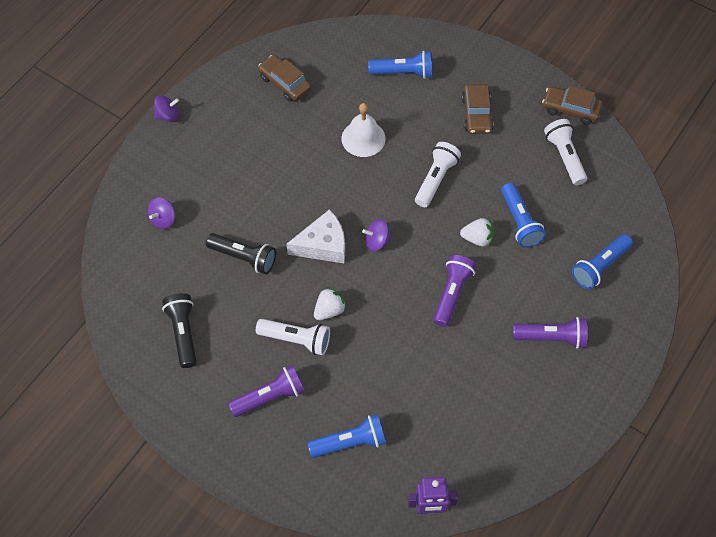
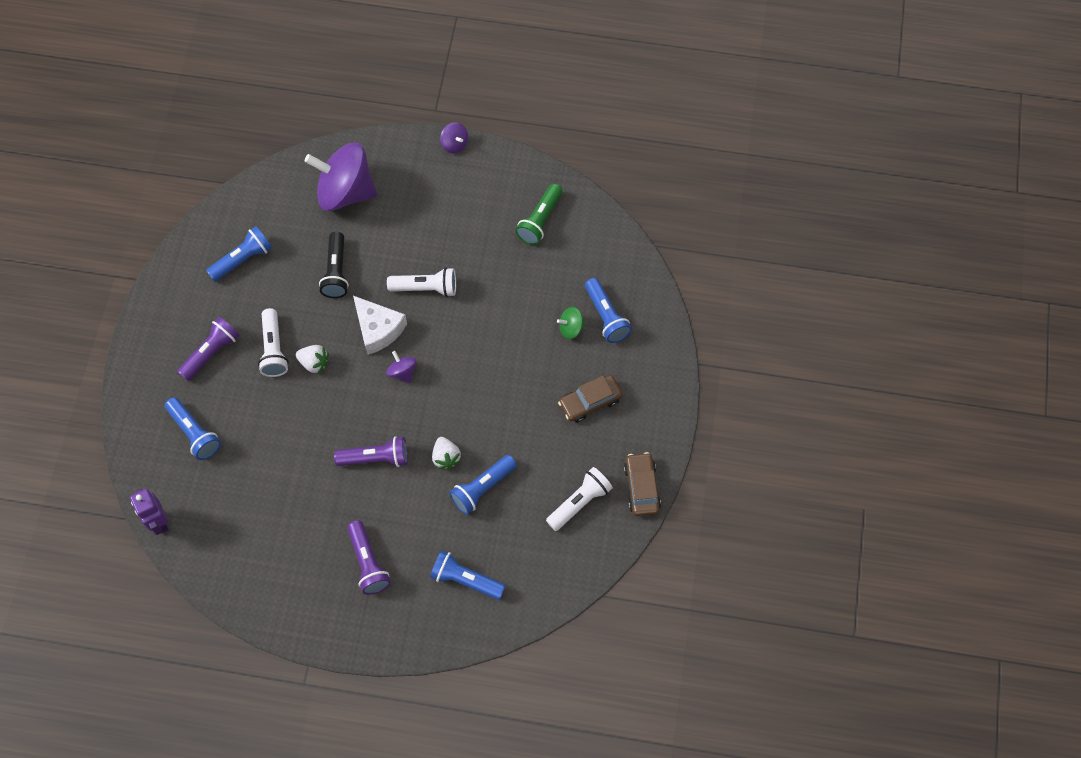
camera: 65 degrees right, 5 degrees up
purple spinning top [148,197,175,229] -> purple spinning top [305,143,377,211], size x2.38
black flashlight [162,293,197,368] -> blue flashlight [206,226,272,282]
purple flashlight [228,365,305,417] -> purple flashlight turned 90 degrees counterclockwise [177,317,240,381]
brown car [258,55,311,102] -> green flashlight [515,184,562,245]
white bell [342,103,386,157] -> none
white flashlight [415,142,461,207] -> white flashlight moved to [387,268,456,297]
none -> green spinning top [557,307,585,339]

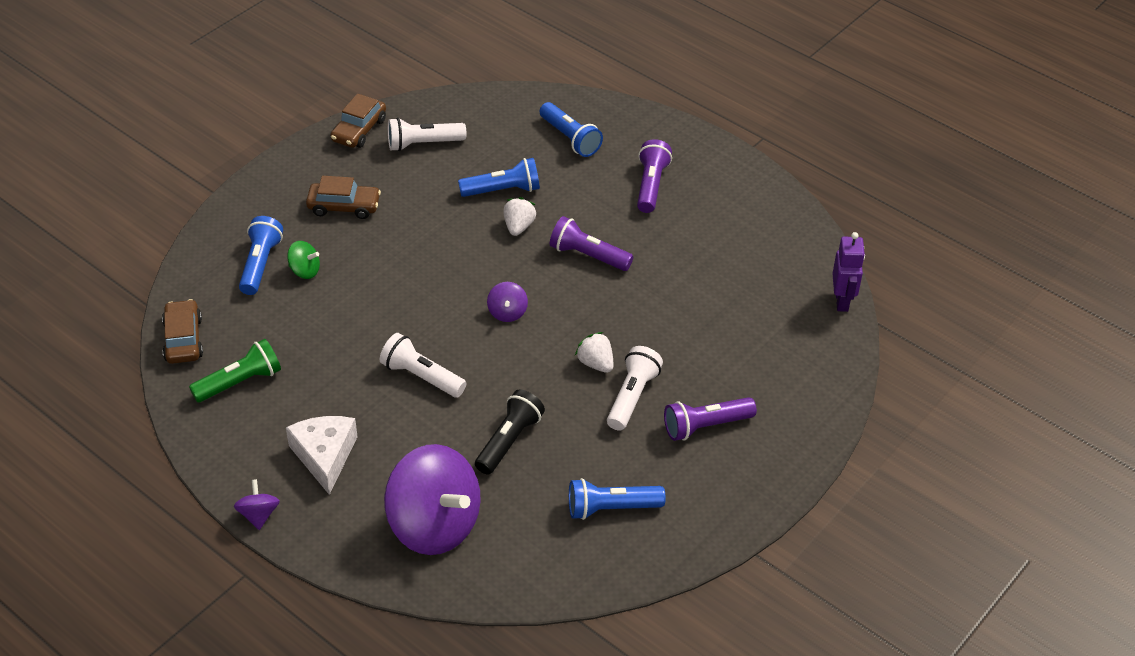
camera: 150 degrees left, 20 degrees down
blue flashlight [165,397,221,460] -> none
white cheese [353,296,407,355] -> white cheese moved to [286,416,358,495]
none -> brown car [162,299,203,364]

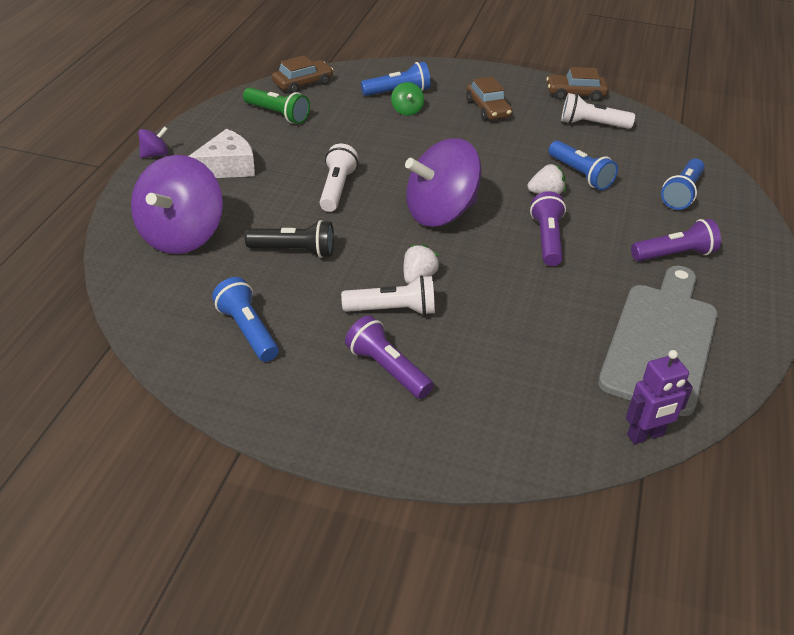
camera: 65 degrees right, 5 degrees down
white flashlight [388,118,467,151] -> white flashlight turned 45 degrees counterclockwise [561,93,635,129]
purple spinning top [487,282,528,322] -> purple spinning top [405,138,482,227], size x2.38
none -> grey cutting board [598,266,718,416]

